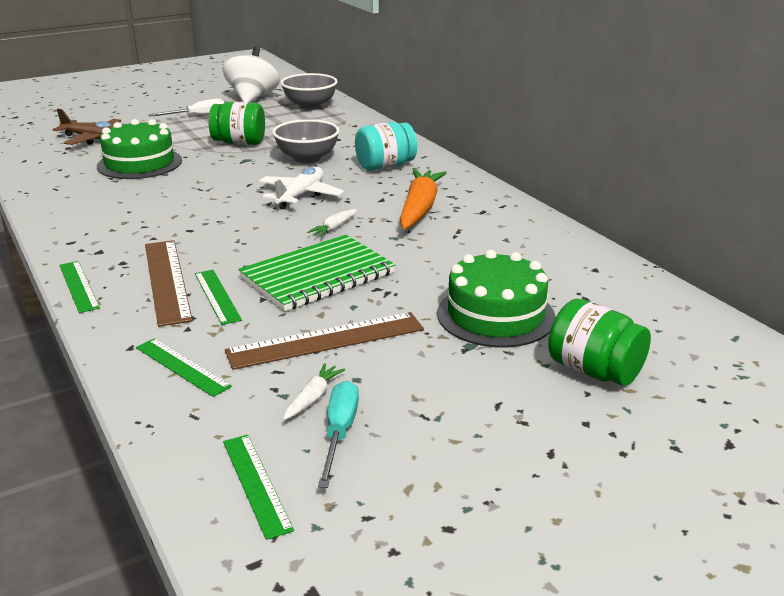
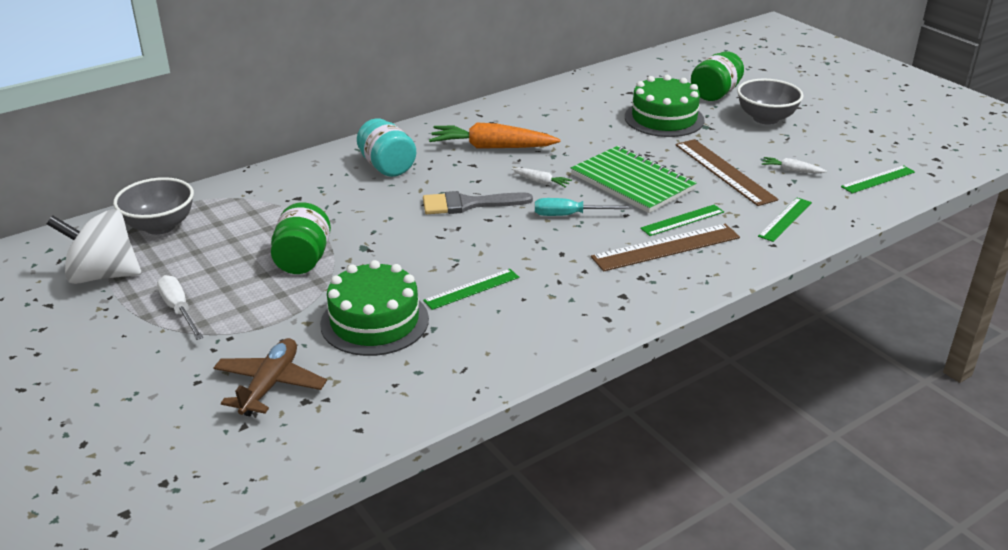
camera: 95 degrees left, 5 degrees up
green ruler [59,261,100,313] -> green ruler moved to [423,269,519,310]
white plane [259,167,344,209] -> grey brush [423,191,533,214]
grey bowl [272,119,340,164] -> grey bowl moved to [737,79,804,125]
turquoise screwdriver [318,381,359,488] -> turquoise screwdriver moved to [535,198,633,216]

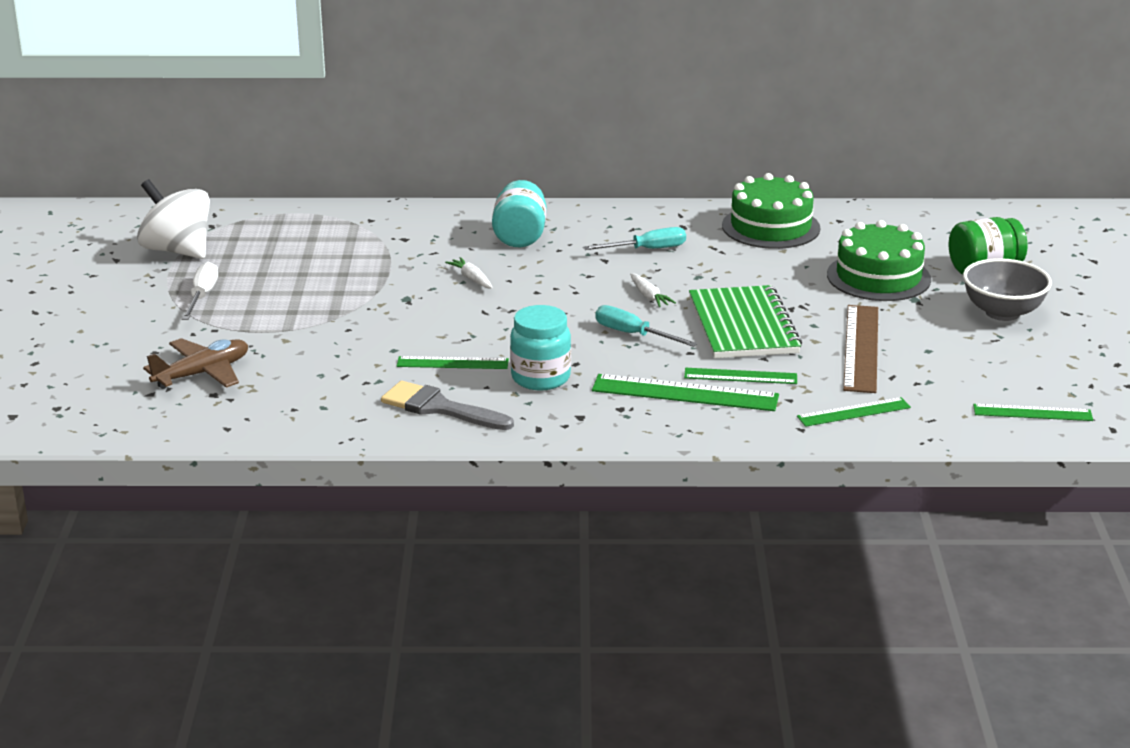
camera: 35 degrees right, 5 degrees down
grey bowl [113,177,194,235] -> none
green jar [271,202,331,274] -> none
green cake [320,260,429,356] -> green cake moved to [722,173,820,249]
grey brush [423,191,533,214] -> grey brush moved to [381,381,514,430]
orange carrot [429,123,560,149] -> turquoise screwdriver [583,227,686,250]
brown ruler [591,224,740,272] -> green ruler [592,374,779,411]
white carrot [762,157,827,173] -> white carrot moved to [445,257,493,289]
none -> turquoise jar [510,305,571,391]

